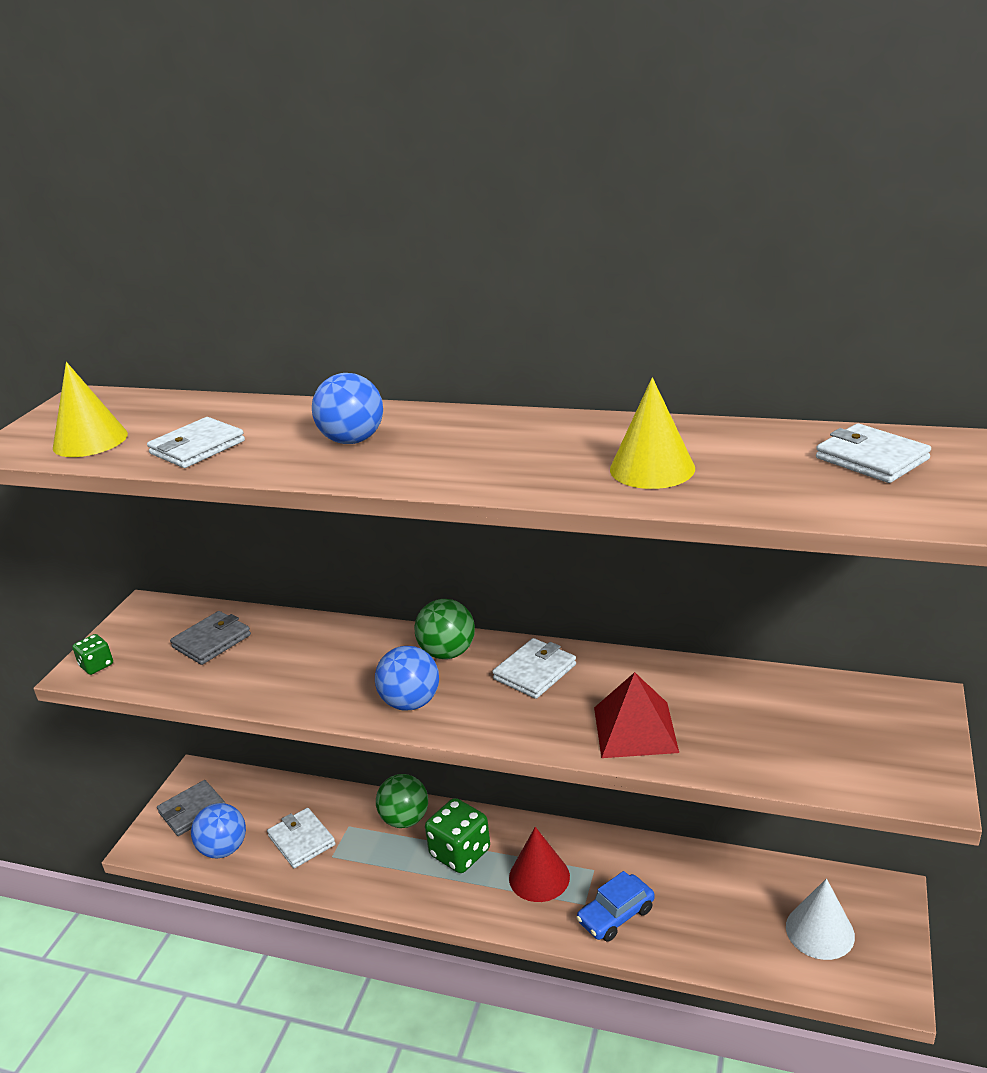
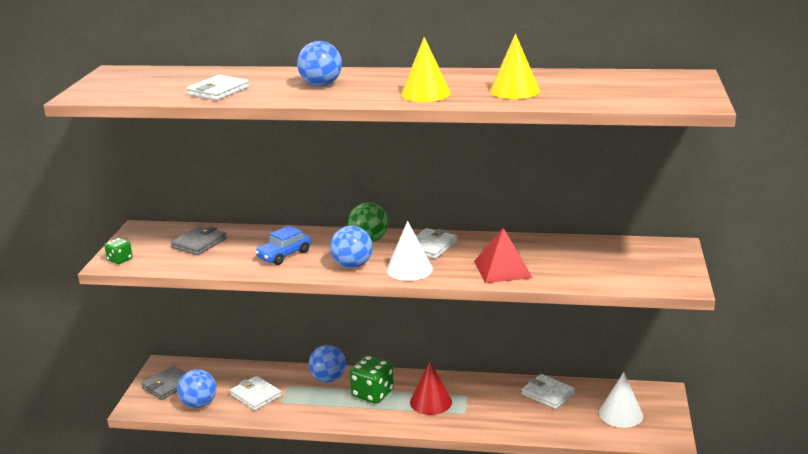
camera: 10 degrees left, 5 degrees down
yellow cone [53,362,128,457] -> yellow cone moved to [401,37,451,102]
green ball [376,774,428,828] -> blue ball [309,345,346,383]
blue car [576,871,655,942] -> blue car moved to [255,225,311,265]
white wallet [816,423,931,483] -> white wallet moved to [522,374,575,409]
none -> white cone [386,221,433,281]

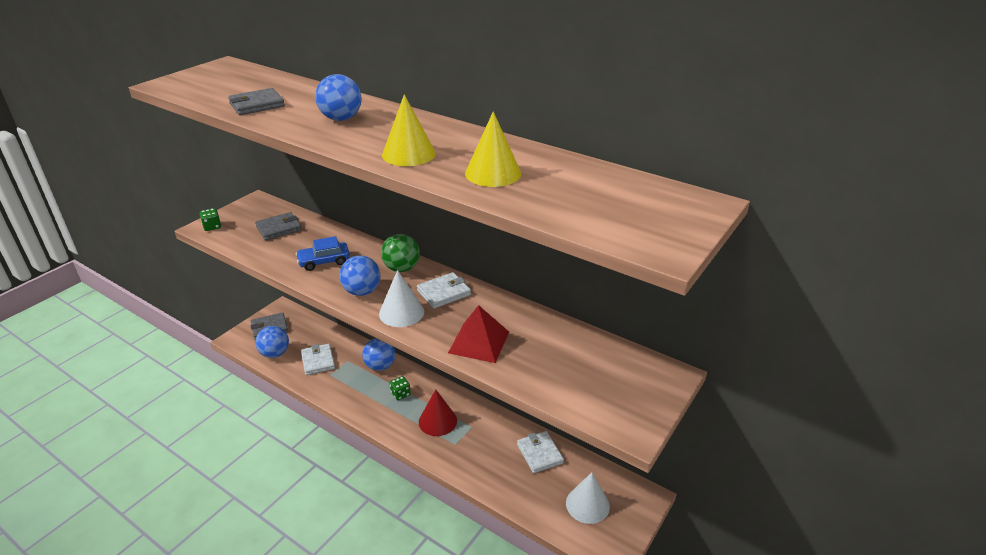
camera: 25 degrees right, 10 degrees up
white wallet [186,75,249,100] -> grey wallet [228,88,285,115]
green dice [350,355,394,404] -> green dice [390,376,411,400], size x0.54

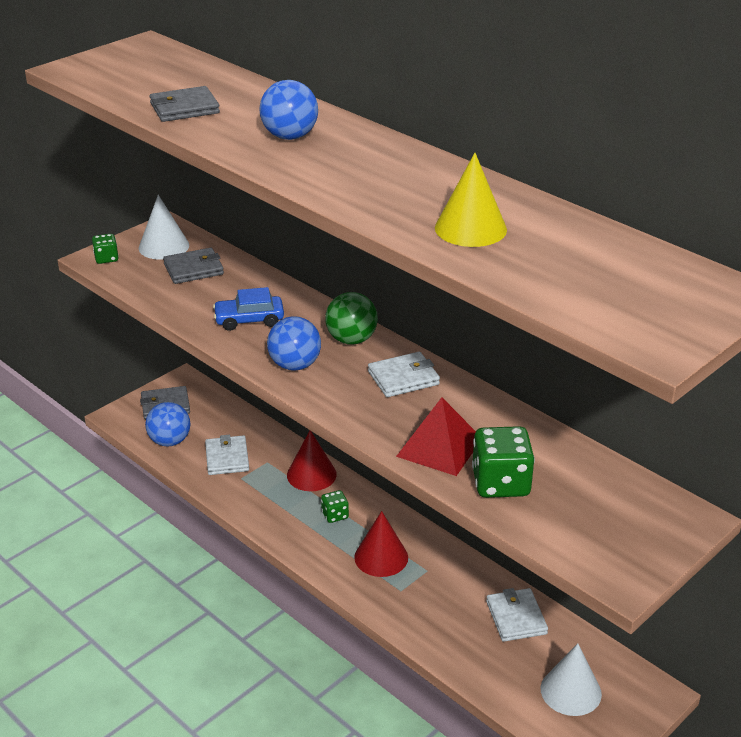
camera: 10 degrees right, 0 degrees up
blue ball [362,338,395,371] -> red cone [287,430,337,491]
white cone [379,270,424,327] -> white cone moved to [139,195,189,260]
yellow cone [382,94,436,166] -> none
none -> green dice [472,426,535,498]

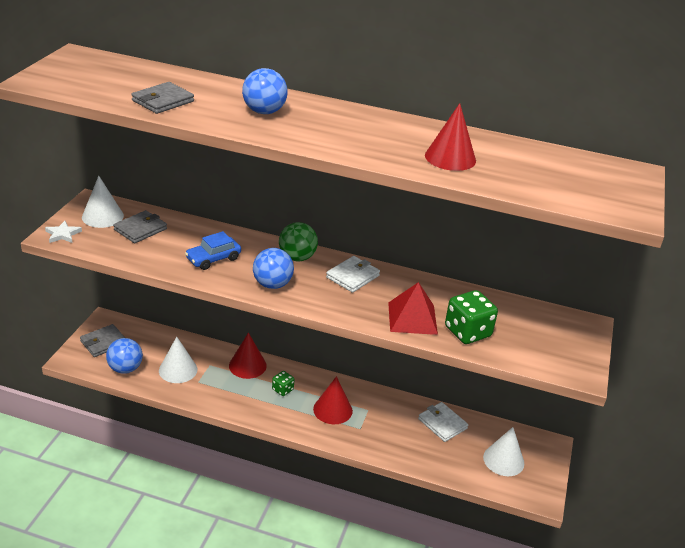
camera: 30 degrees left, 0 degrees up
green dice [92,234,119,264] -> white star [45,221,82,243]
white wallet [205,435,249,475] -> white cone [159,336,198,383]
yellow cone [435,153,507,247] -> red cone [425,103,476,171]

